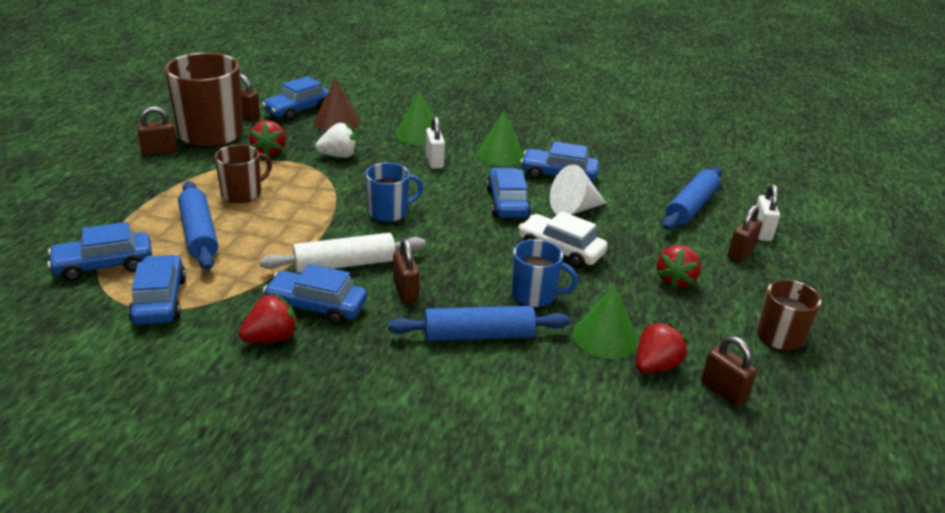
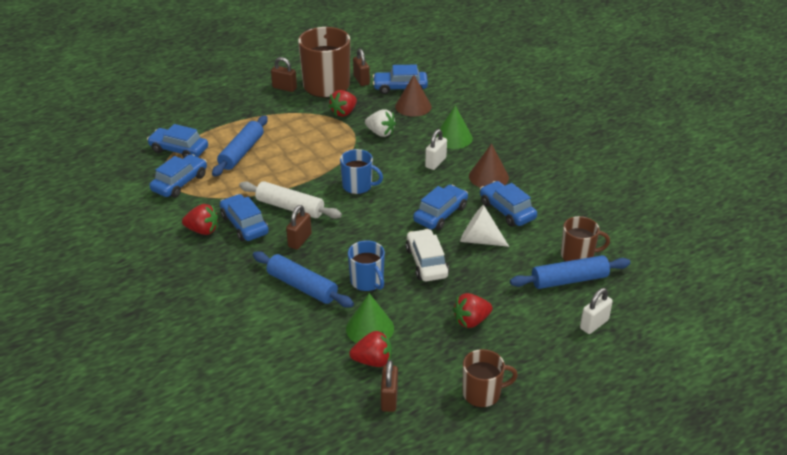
camera: 45 degrees right, 5 degrees up
brown mug [215,145,272,203] -> brown mug moved to [561,216,610,261]
green cone [477,110,524,166] -> brown cone [469,144,509,188]
brown padlock [727,205,762,263] -> none

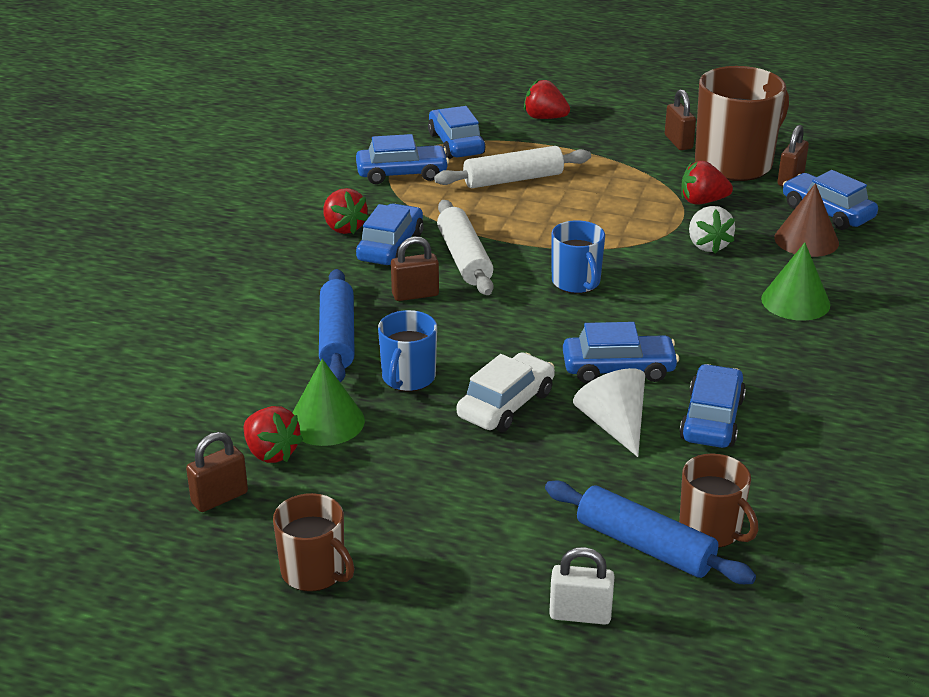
camera: 50 degrees right, 5 degrees down
blue rolling pin [212,116,268,177] -> white rolling pin [434,146,591,188]
white padlock [425,129,447,170] -> none
red strawberry [453,293,493,328] -> red strawberry moved to [524,79,570,119]
brown cone [469,144,509,188] -> none

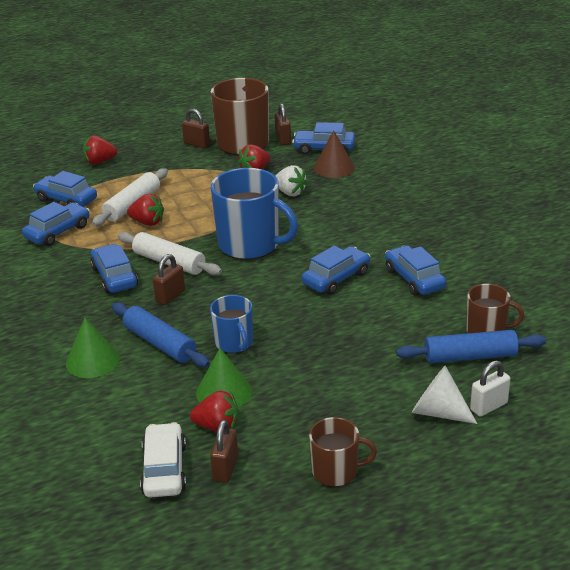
camera: 40 degrees left, 0 degrees up
red strawberry [323,188,369,234] -> red strawberry moved to [127,194,164,226]
white car [457,352,555,432] -> white car moved to [140,422,186,498]
blue mug [551,220,605,293] -> blue mug [211,168,298,260], size x1.81
white cone [573,368,645,457] -> white cone moved to [412,365,477,424]
green cone [761,243,830,321] -> green cone moved to [66,318,120,378]

